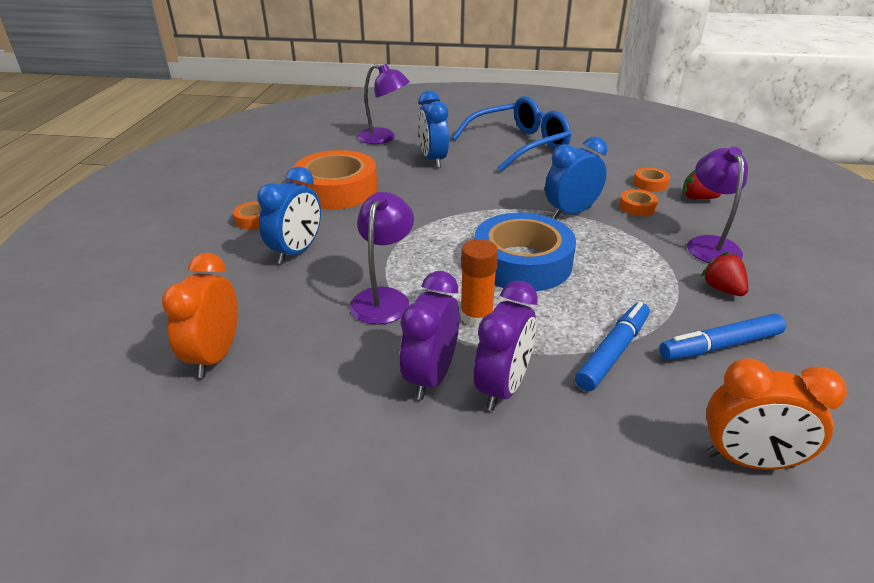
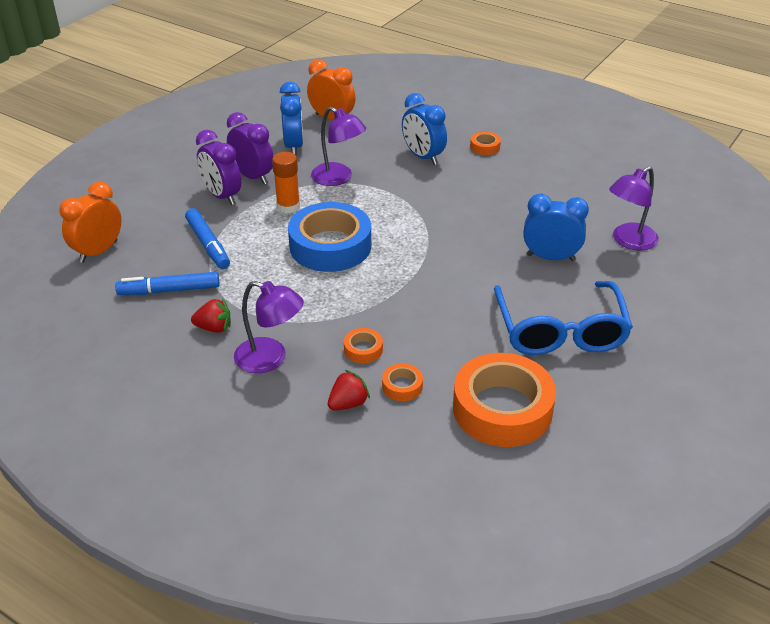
camera: 115 degrees right, 5 degrees up
orange tape [293,150,378,209] -> orange tape moved to [453,353,556,447]
blue clock [545,137,607,219] -> blue clock moved to [280,82,303,155]
blue marker [659,314,786,360] -> blue marker turned 105 degrees counterclockwise [115,272,219,295]

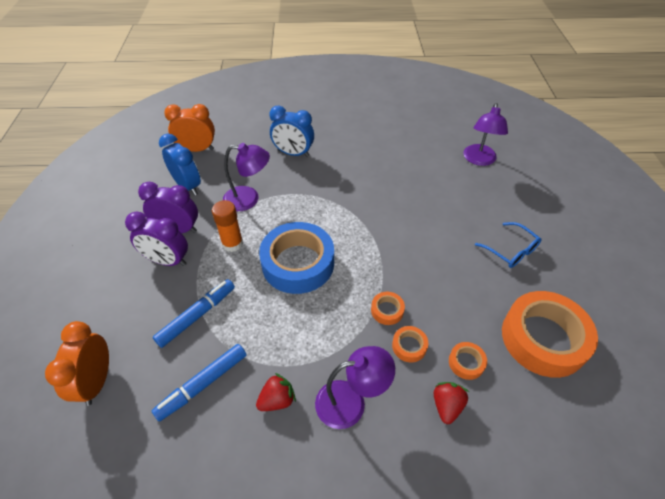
camera: 35 degrees left, 10 degrees up
blue marker [185,208,230,269] -> blue marker turned 75 degrees counterclockwise [153,279,235,348]
orange tape [470,131,501,155] -> orange tape moved to [371,292,405,325]
blue glasses [494,281,633,355] -> blue glasses [475,222,541,268], size x0.53
blue clock [523,194,589,261] -> none

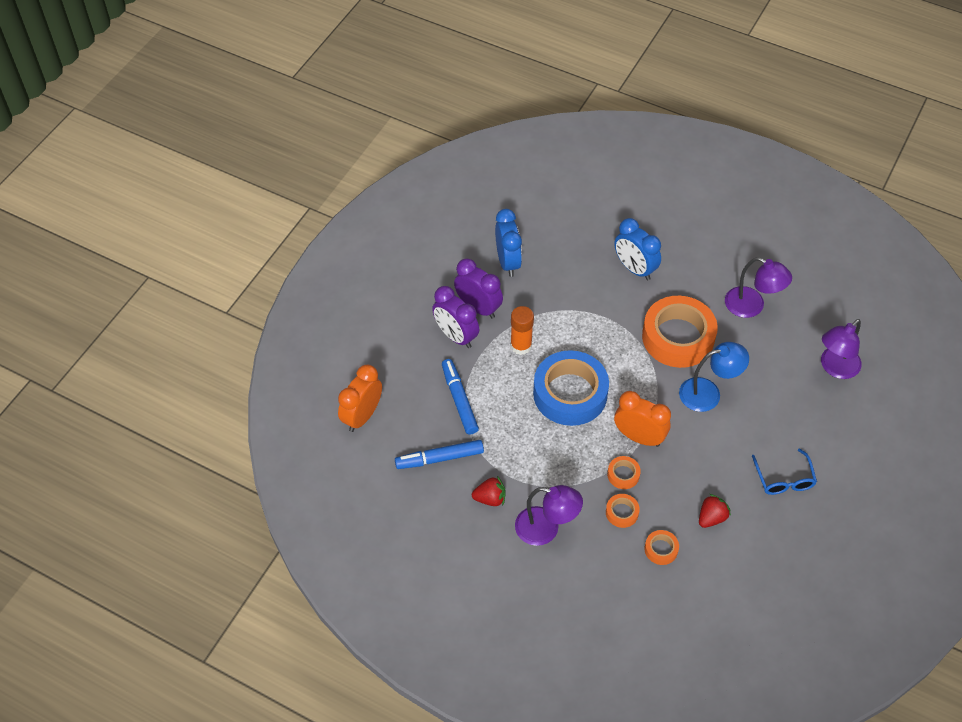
camera: 30 degrees right, 5 degrees up
blue marker [153,279,235,348] -> blue marker turned 90 degrees counterclockwise [442,359,479,435]
orange clock [164,104,215,152] -> orange clock moved to [614,391,671,447]
purple lamp [223,143,270,211] -> purple lamp moved to [725,257,792,318]
red strawberry [434,382,469,424] -> red strawberry moved to [699,494,731,528]
orange tape [502,291,598,378] -> orange tape moved to [642,296,718,368]
none -> blue lamp [679,342,749,412]

